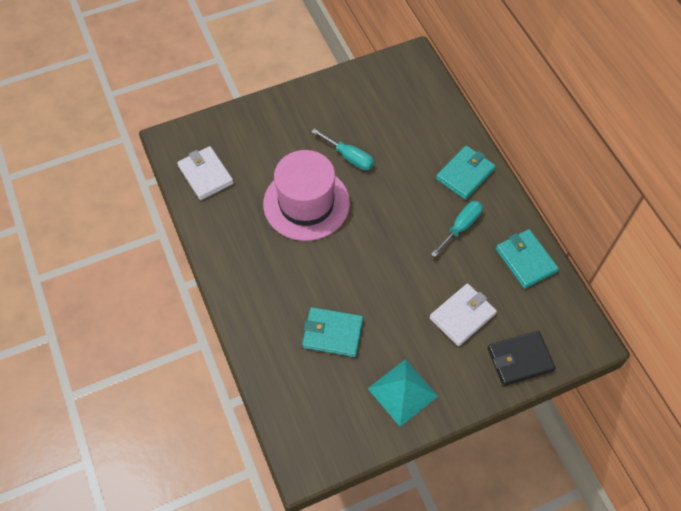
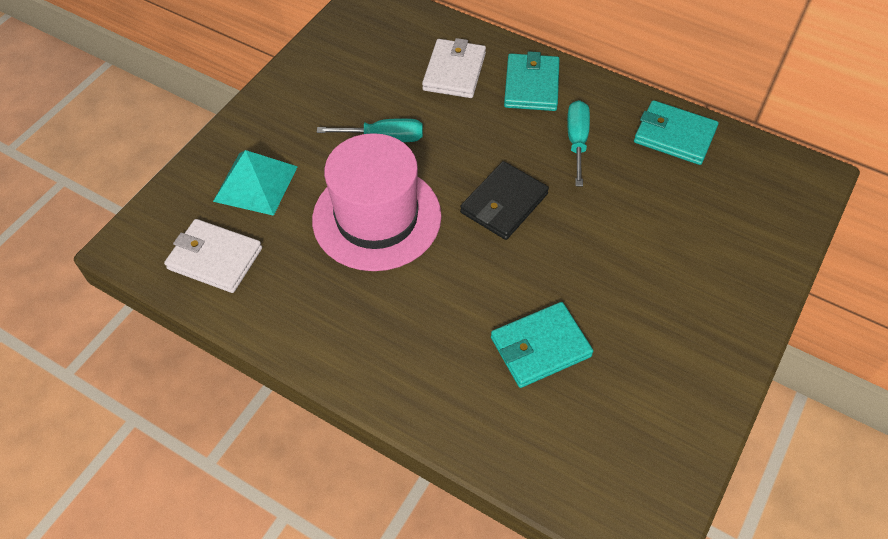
camera: 35 degrees left, 5 degrees down
turquoise pyramid [368,359,438,427] -> turquoise pyramid moved to [213,150,298,216]
white wallet [430,283,497,346] -> white wallet moved to [422,38,486,98]
black wallet [487,331,555,386] -> black wallet moved to [460,161,549,240]

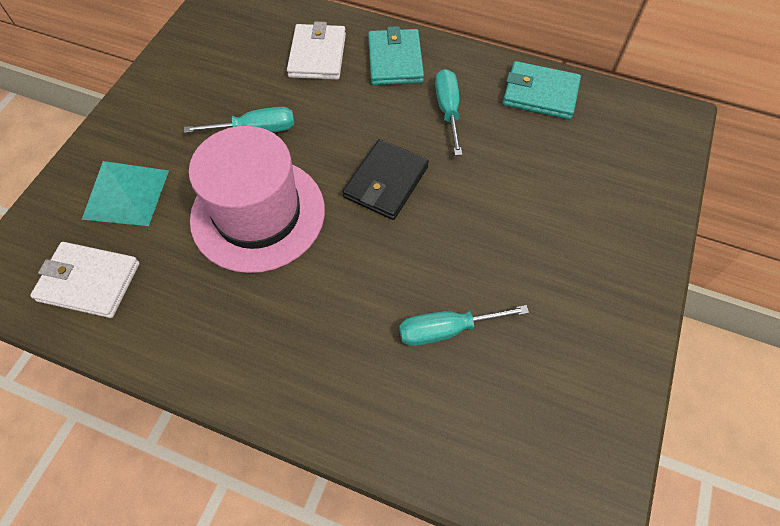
camera: 10 degrees left, 5 degrees up
turquoise wallet [491,302,593,388] -> turquoise screwdriver [399,305,529,346]

